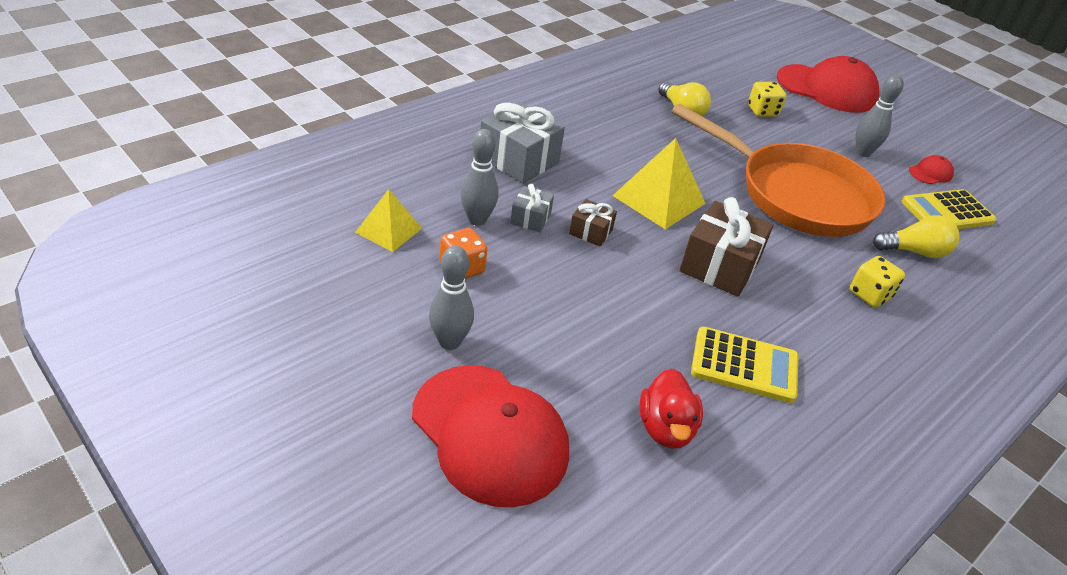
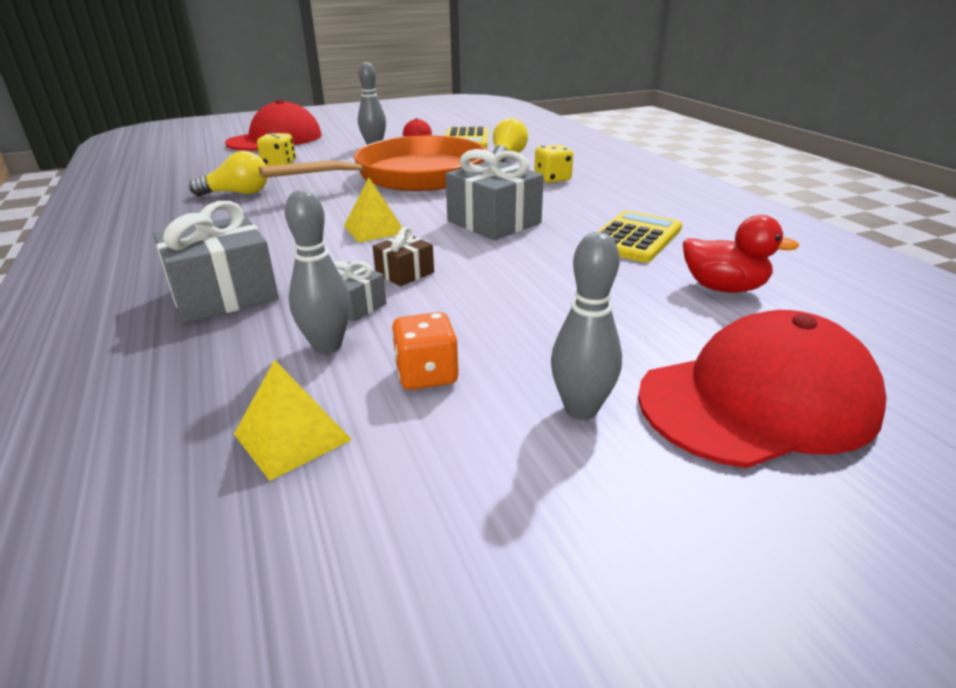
camera: 65 degrees left, 10 degrees down
yellow pyramid [612,138,706,229] -> yellow pyramid [344,178,403,243], size x0.63
brown gift [679,197,773,297] -> grey gift [445,149,544,240]

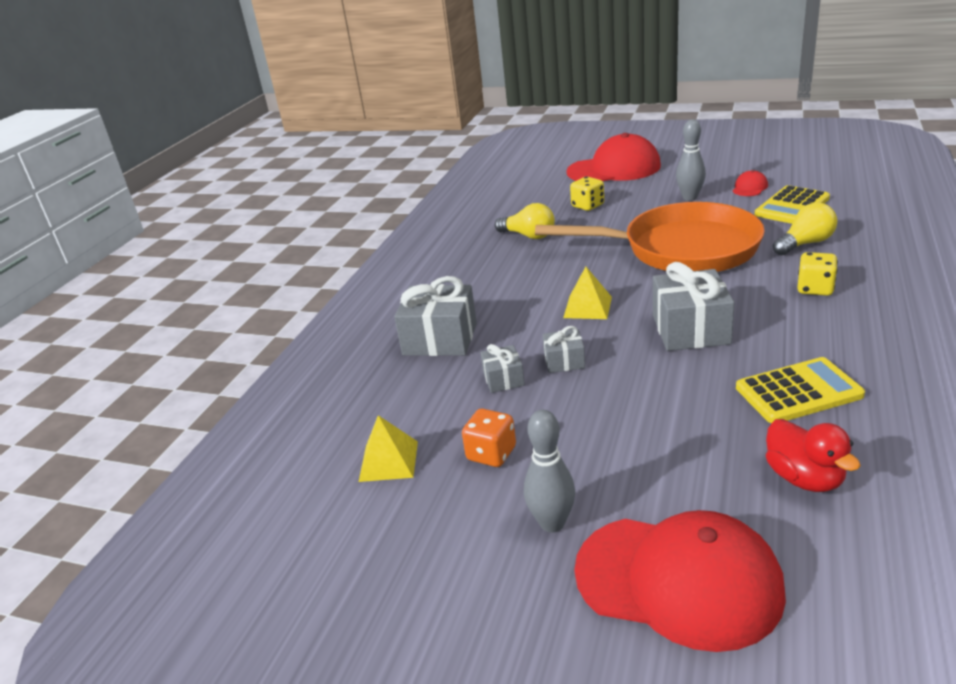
camera: 45 degrees right, 0 degrees up
grey bowling pin [285,190,350,354] -> none
brown gift [372,227,434,286] -> grey gift [543,326,585,373]

